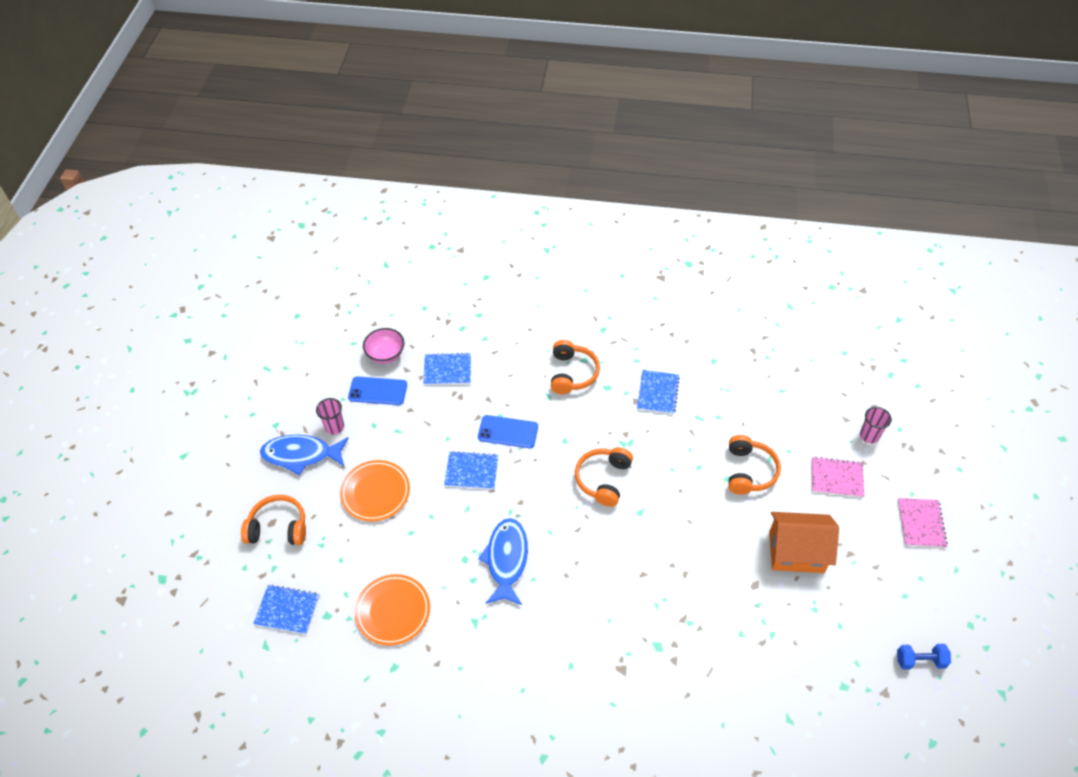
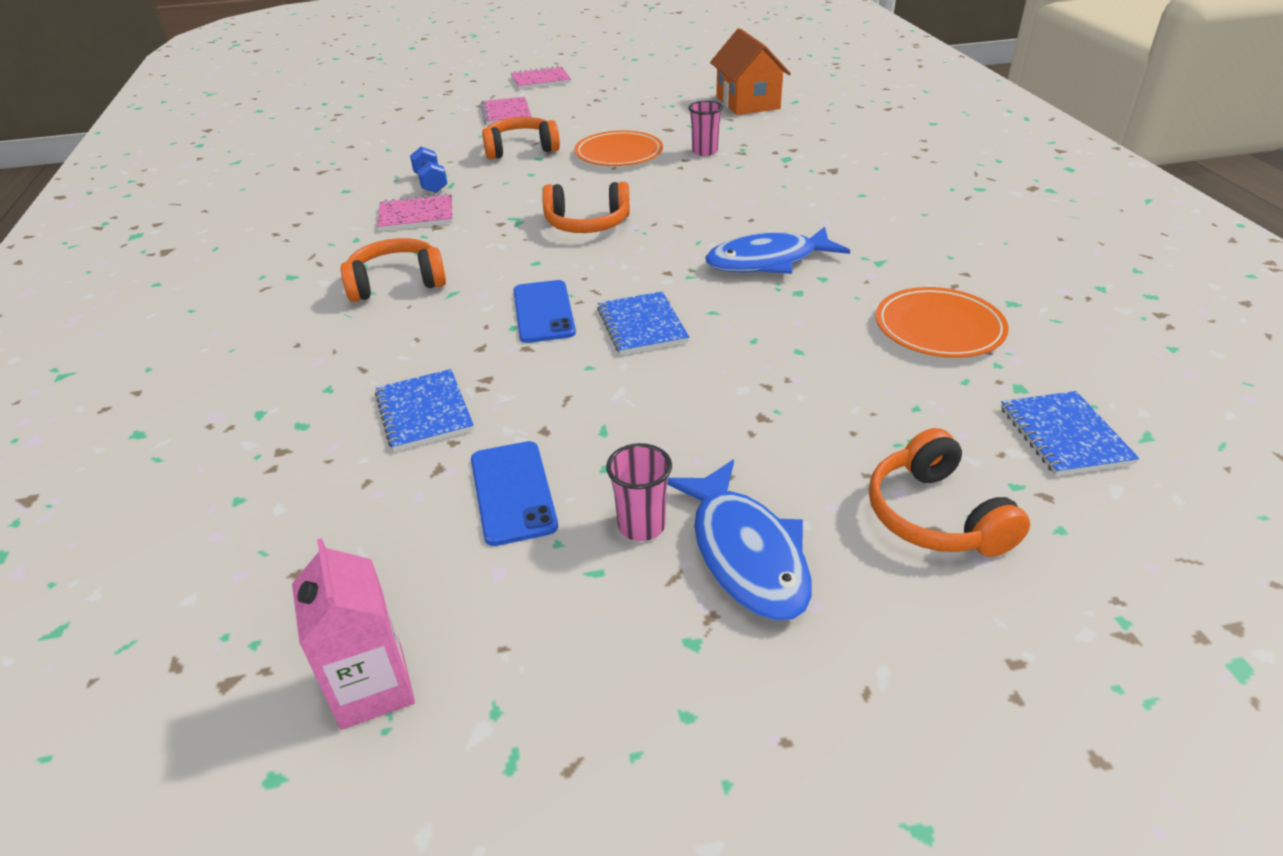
camera: 110 degrees left, 15 degrees down
orange plate [340,460,410,521] -> orange plate moved to [574,130,663,166]
pink bowl [363,328,404,364] -> none
blue notebook [637,370,680,414] -> pink notebook [377,193,453,231]
orange house [769,512,839,573] -> orange house moved to [710,28,791,115]
pink cup [860,407,892,443] -> pink cup moved to [688,101,723,156]
blue dumbbell [897,644,951,670] -> blue dumbbell moved to [410,147,448,193]
none -> pink carton [292,538,415,730]

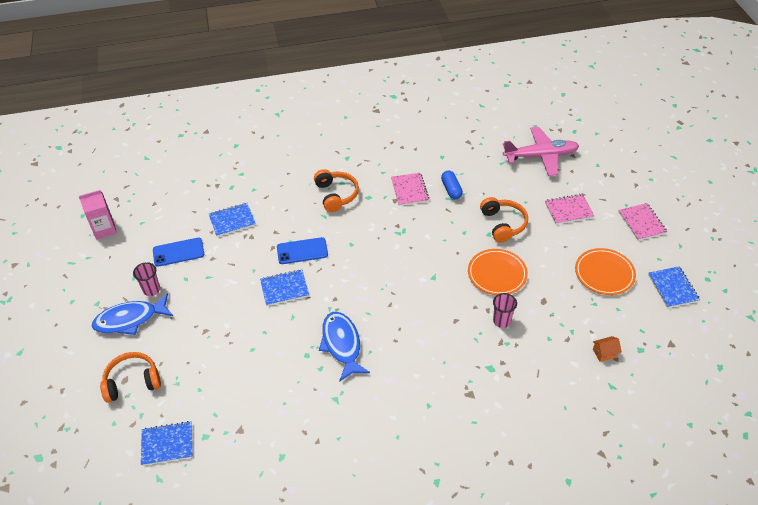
camera: 90 degrees right, 10 degrees up
blue dumbbell [410,147,448,193] -> blue capsule [441,170,463,199]
orange headphones [542,182,630,233] -> none
orange house [710,28,791,115] -> orange house [593,336,622,362], size x0.42
orange plate [876,287,1009,358] -> orange plate moved to [575,248,636,295]
none -> pink plane [503,127,579,176]
none -> blue notebook [648,266,700,308]

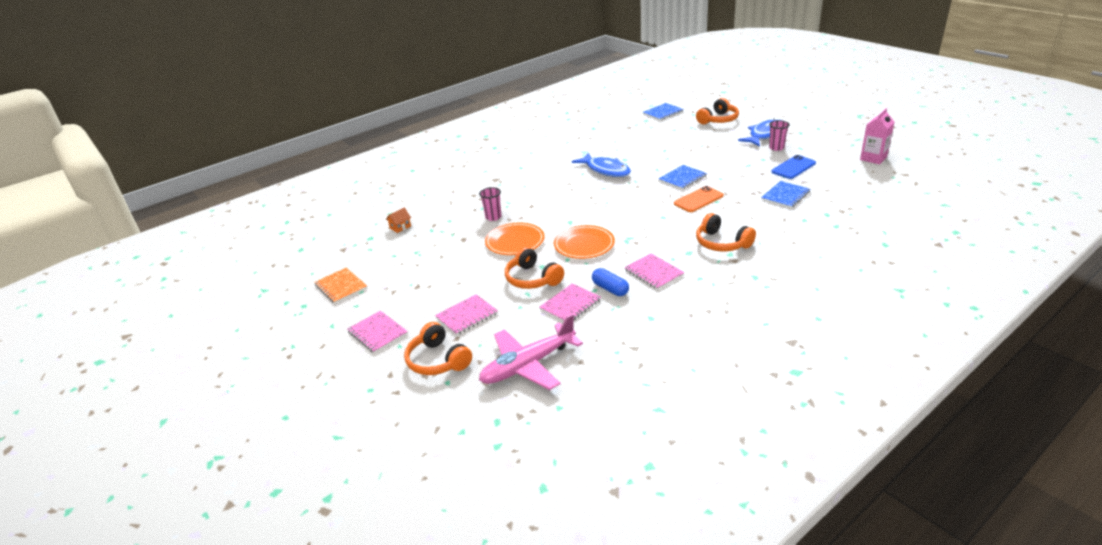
camera: 155 degrees right, 15 degrees down
blue phone [277,237,328,264] -> orange phone [674,186,723,212]
orange plate [575,248,636,295] -> orange plate moved to [554,225,615,259]
blue notebook [648,266,700,308] -> orange notebook [314,268,367,304]
none -> orange headphones [404,322,472,375]
none -> pink notebook [539,283,601,322]

